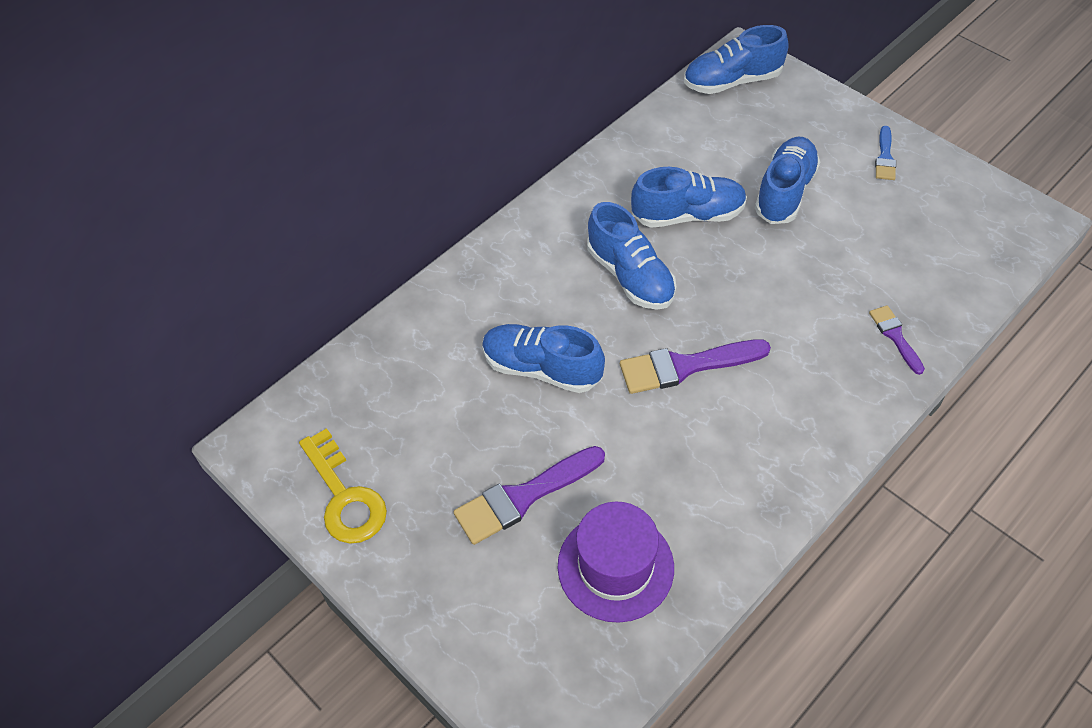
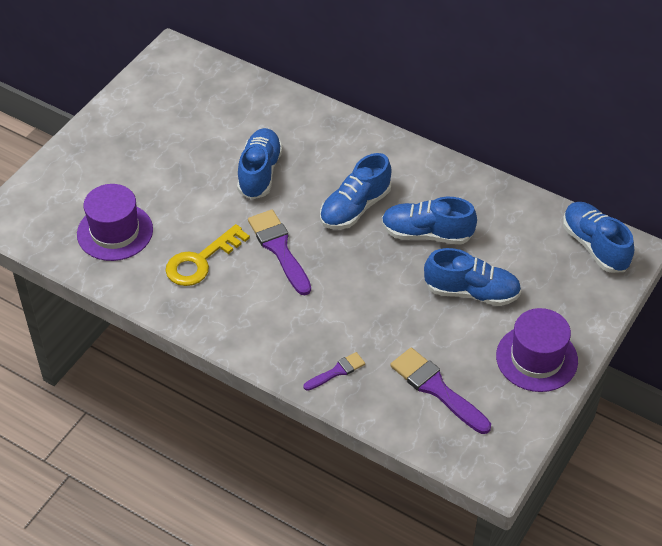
camera: 75 degrees right, 5 degrees down
yellow key [299,428,387,544] -> yellow key moved to [166,224,250,286]
purple brush [454,446,605,545] -> purple brush moved to [390,348,491,434]
blue shoe [631,167,747,228] -> blue shoe turned 120 degrees clockwise [381,197,477,245]
blue brush [875,126,896,180] -> purple hat [496,308,578,392]

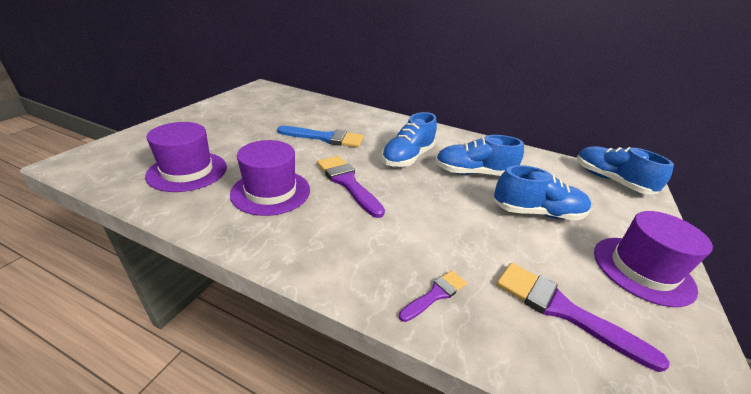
camera: 10 degrees left, 15 degrees down
yellow key [166,224,250,286] -> purple hat [230,140,310,216]
blue shoe [237,128,283,200] -> blue brush [277,126,364,147]

